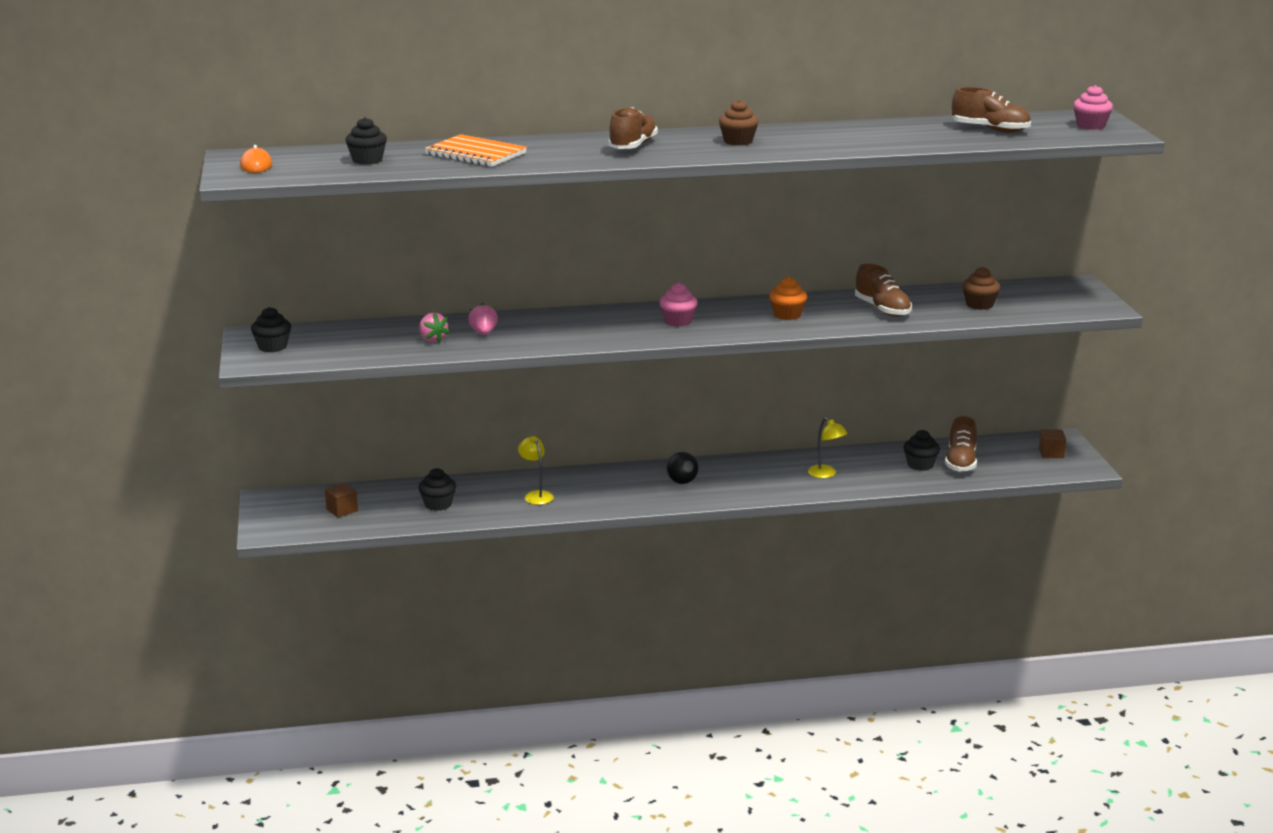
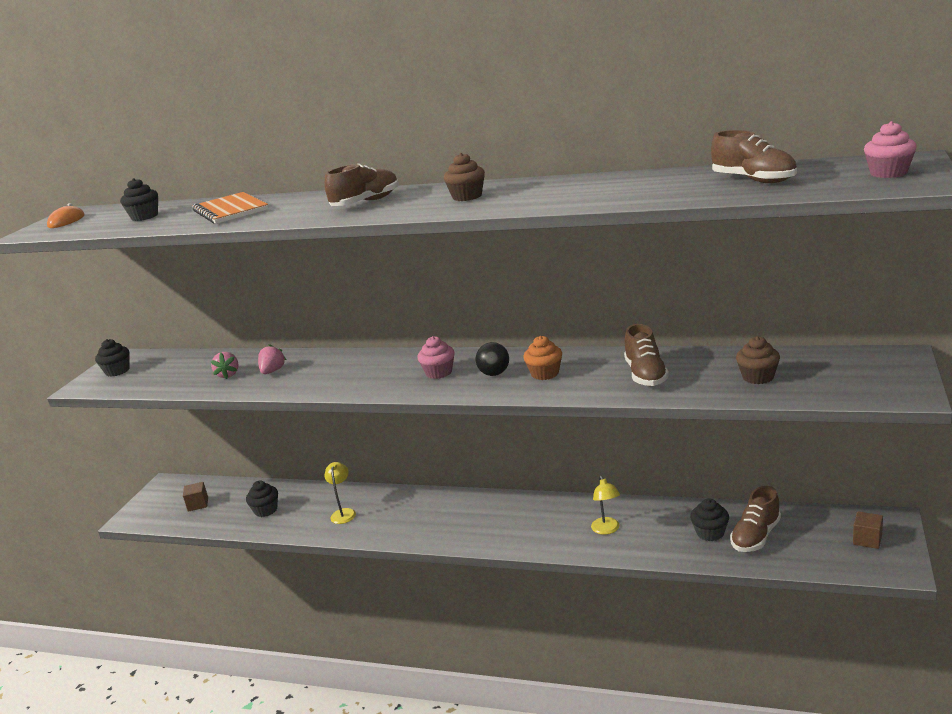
camera: 30 degrees right, 0 degrees up
black ball [666,452,698,484] -> black ball moved to [476,342,509,376]

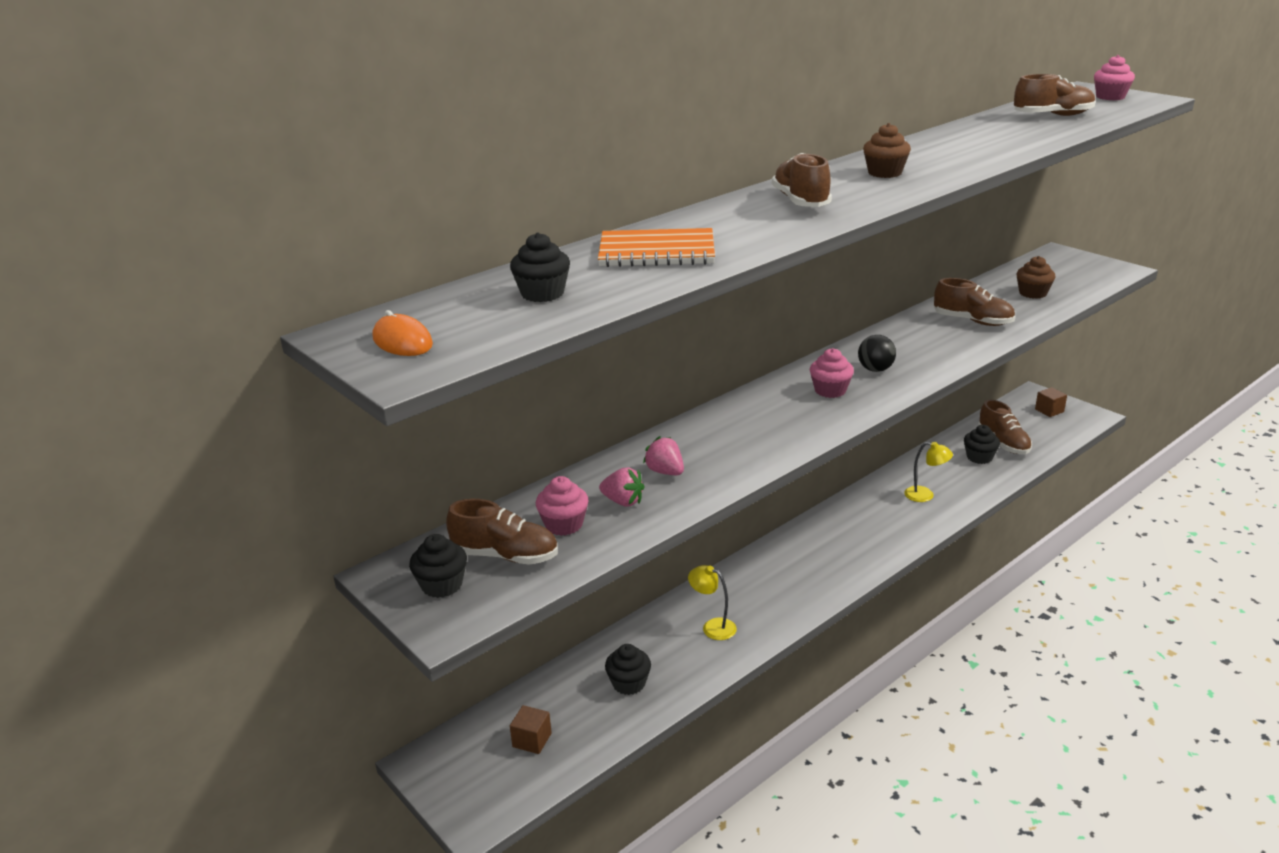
camera: 60 degrees left, 5 degrees up
orange cupcake [523,336,562,380] -> none
none -> brown shoe [446,499,558,565]
none -> pink cupcake [536,476,589,536]

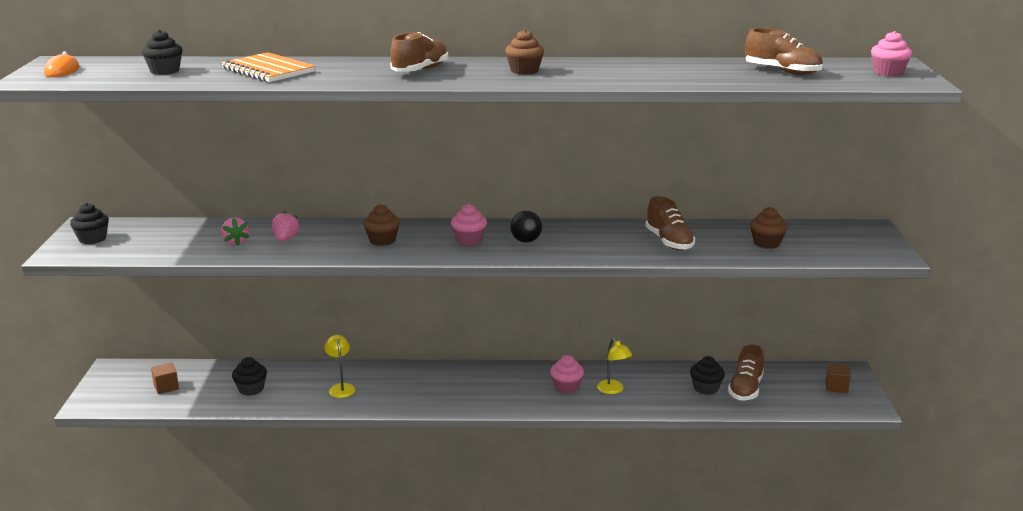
camera: 40 degrees right, 5 degrees down
brown shoe [446,499,558,565] -> none
pink cupcake [536,476,589,536] -> pink cupcake moved to [550,355,584,393]
none -> brown cupcake [363,204,400,246]

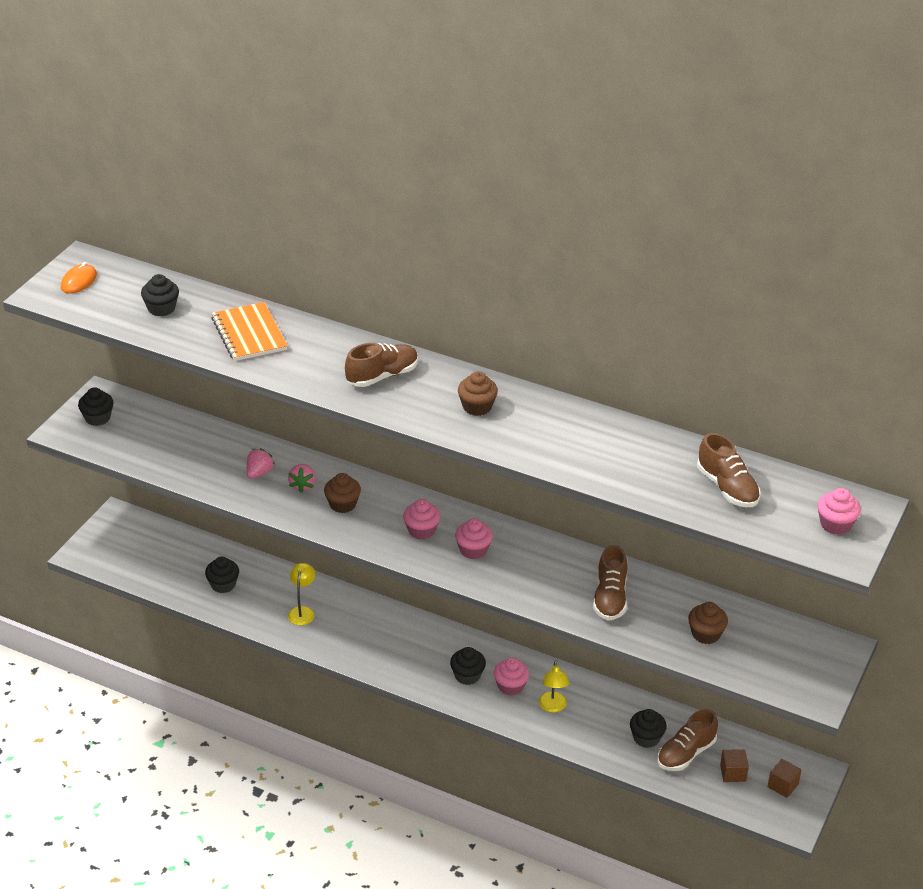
camera: 25 degrees right, 15 degrees up
brown cube [151,362,179,394] -> brown cube moved to [720,749,749,782]
pink strawberry [221,218,249,246] -> pink strawberry moved to [288,464,316,493]
black ball [510,211,542,243] -> pink cupcake [455,518,493,559]
none -> black cupcake [450,647,486,685]

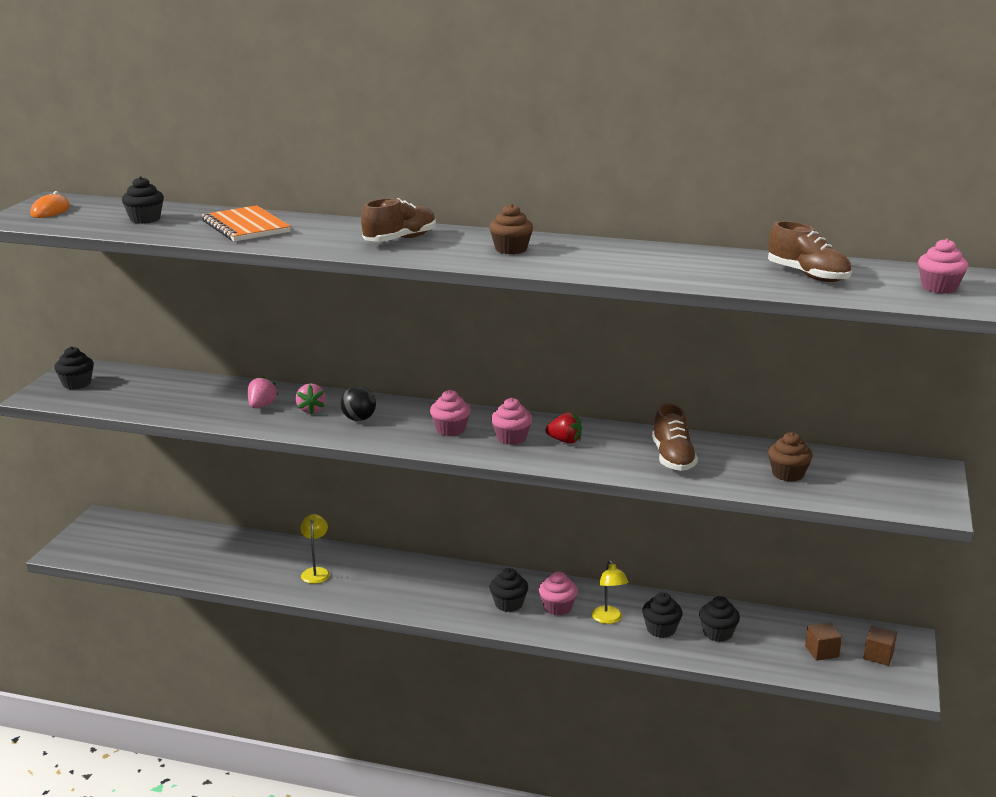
camera: 10 degrees left, 15 degrees down
black cupcake [205,557,239,593] -> black cupcake moved to [642,592,683,638]
brown cupcake [324,473,361,513] -> black ball [341,386,376,421]
brown shoe [657,709,718,771] -> none
none -> red strawberry [545,412,582,444]

